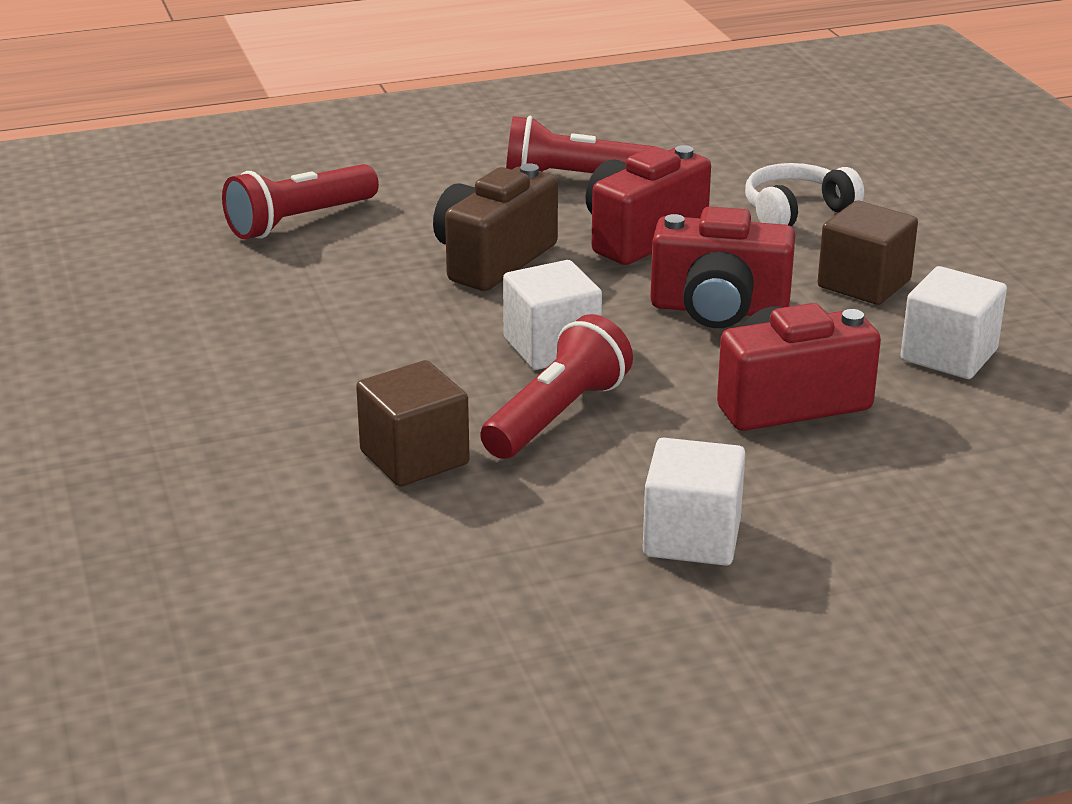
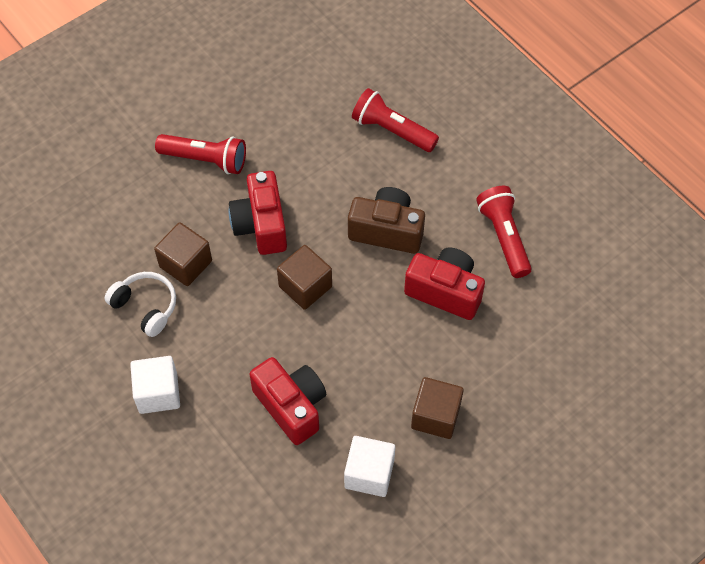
camera: 70 degrees right, 30 degrees up
red flashlight [480,314,633,459] -> red flashlight moved to [155,134,246,174]
white cube [503,260,602,370] -> brown cube [277,245,332,310]
red camera [650,207,795,328] -> red camera moved to [229,171,287,255]
white headphones [745,163,864,226] -> white headphones moved to [105,272,176,337]

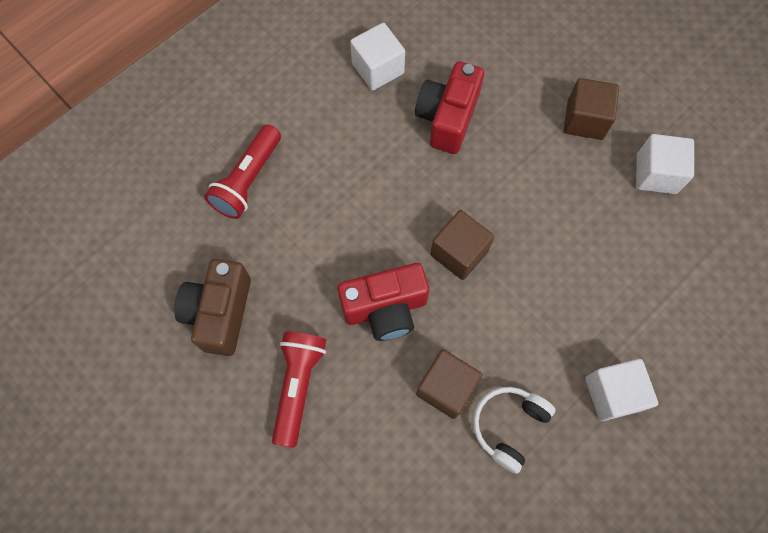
camera: 95 degrees left, 10 degrees up
red camera [249,357,326,445] -> none
brown camera [348,187,425,254] -> brown camera moved to [174,259,251,356]
red flashlight [476,186,532,278] -> white cube [350,23,405,91]

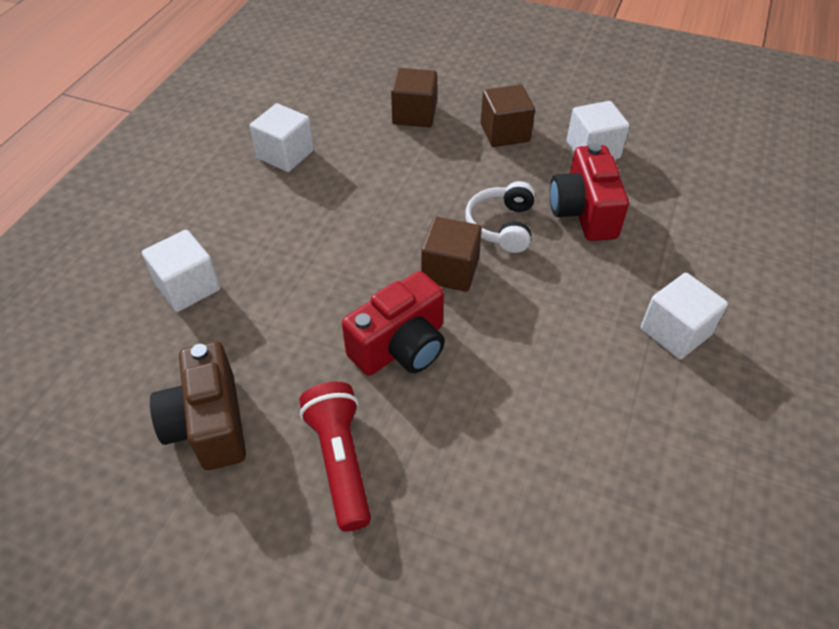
camera: 25 degrees left, 20 degrees down
red flashlight [204,125,281,219] -> white cube [142,230,220,312]
red camera [415,61,484,154] -> red camera moved to [550,143,629,241]
brown cube [416,349,482,419] -> brown cube moved to [391,68,437,127]
white headphones [473,387,555,474] -> white headphones moved to [465,181,535,253]

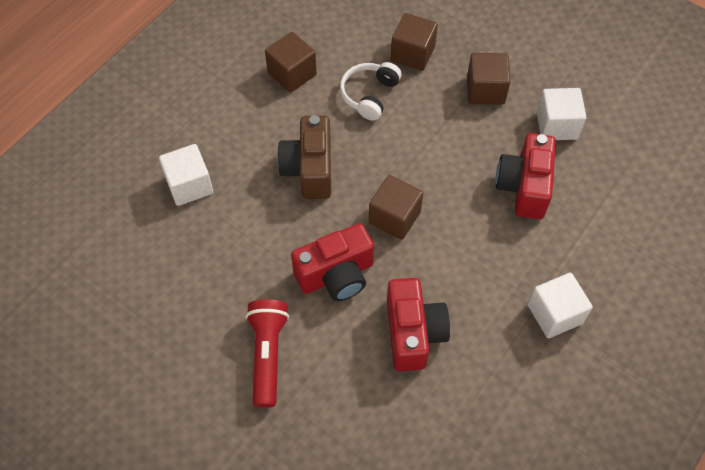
camera: 15 degrees right, 10 degrees up
brown camera [150,341,246,470] -> brown camera moved to [277,115,331,199]
white cube [250,103,314,172] -> brown cube [265,32,317,93]
white headphones [465,181,535,253] -> white headphones moved to [340,62,402,121]
none -> red camera [387,278,450,371]

